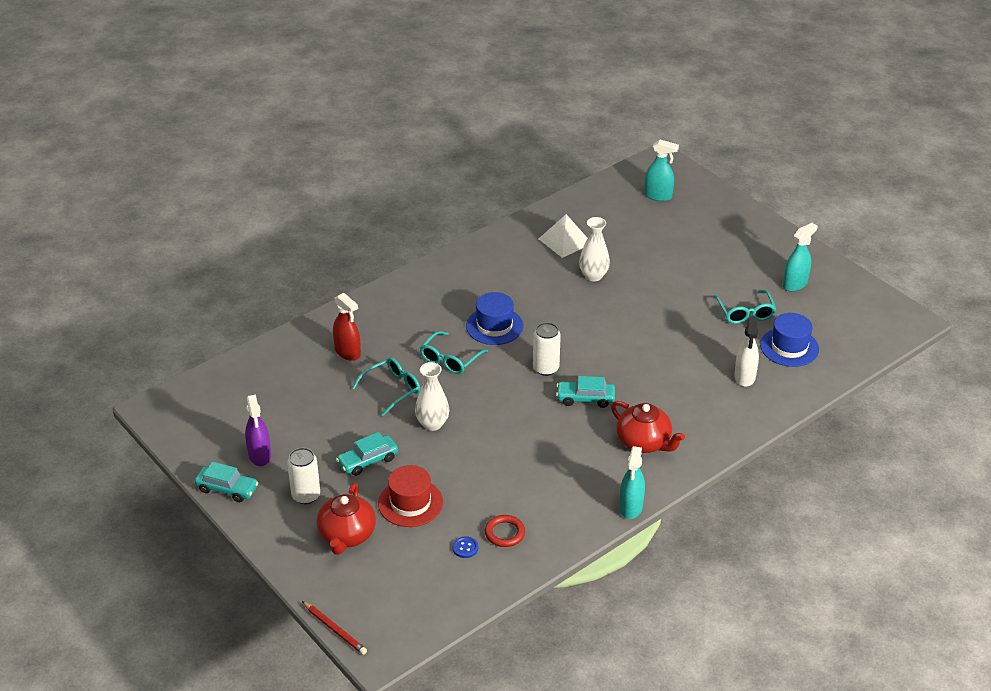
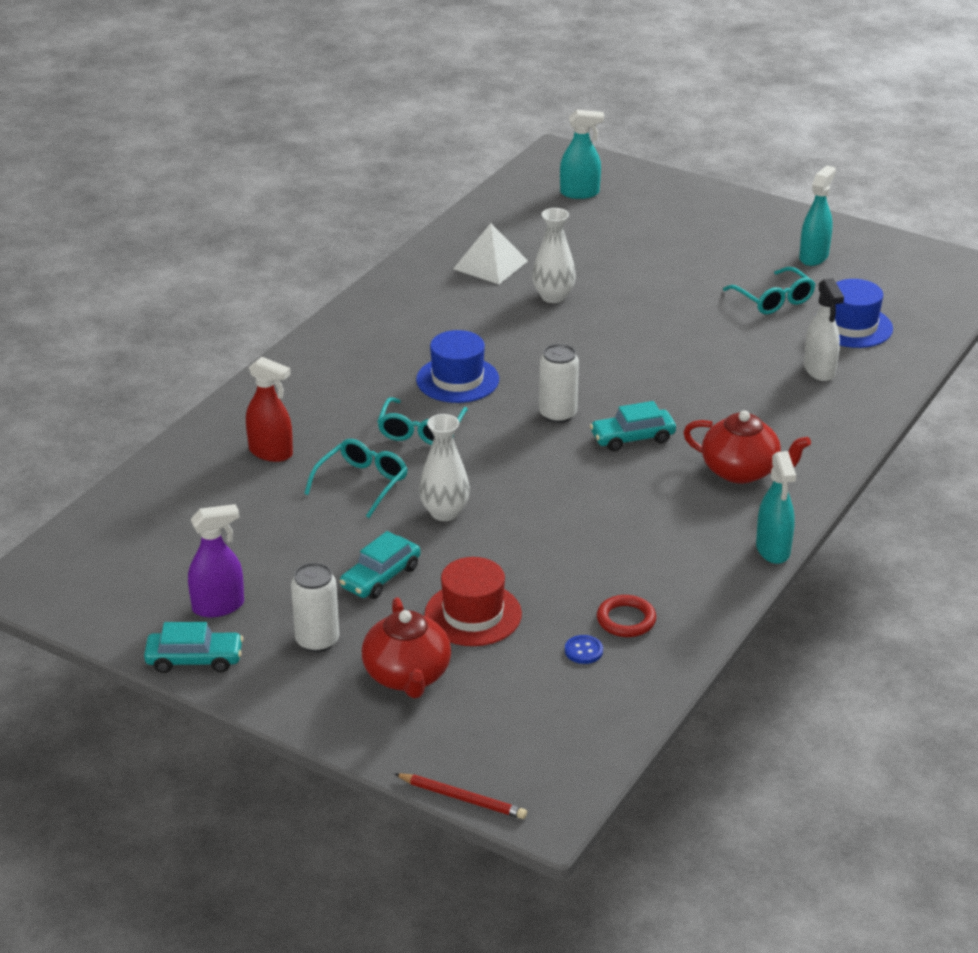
camera: 20 degrees left, 5 degrees down
purple spray bottle [245,395,271,466] -> purple spray bottle turned 75 degrees counterclockwise [188,504,244,617]

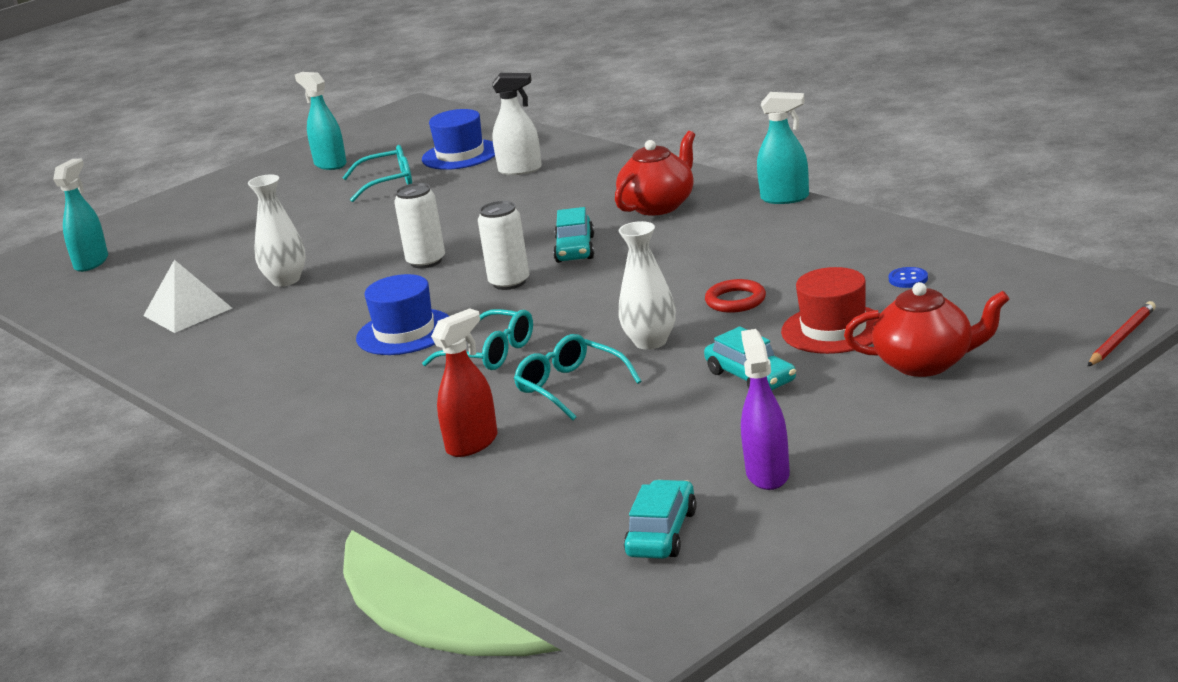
camera: 70 degrees left, 10 degrees down
turquoise car [144,622,243,673] -> turquoise car moved to [624,479,697,559]
white can [291,563,339,652] -> white can moved to [394,183,445,269]
red ring [597,595,656,637] -> red ring moved to [705,279,766,313]

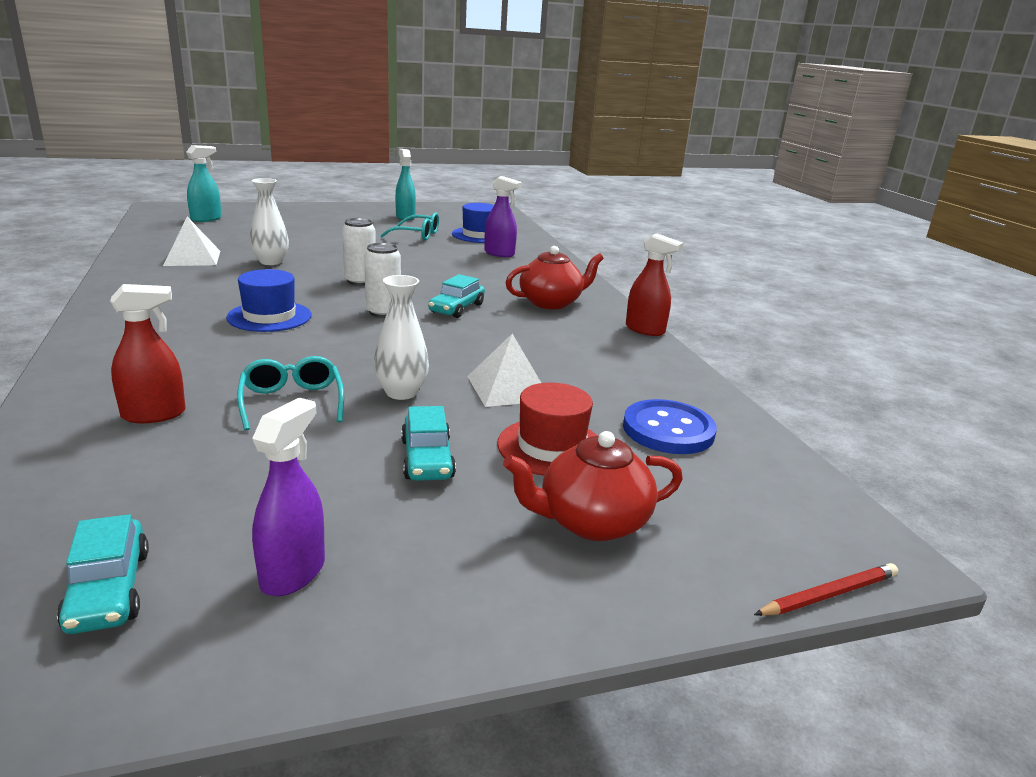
camera: 20 degrees right, 0 degrees up
turquoise glasses [422,309,533,370] -> none
white spray bottle [492,73,542,175] -> purple spray bottle [484,176,522,257]
turquoise car [624,479,697,559] -> turquoise car turned 120 degrees clockwise [57,514,149,634]
red ring [705,279,766,313] -> white pyramid [467,334,541,407]
turquoise spray bottle [757,92,809,204] -> red spray bottle [626,234,684,336]
red teapot [844,282,1010,377] -> red teapot turned 135 degrees clockwise [503,431,683,541]
blue button [889,267,928,288] -> blue button [623,399,717,454], size x2.31

